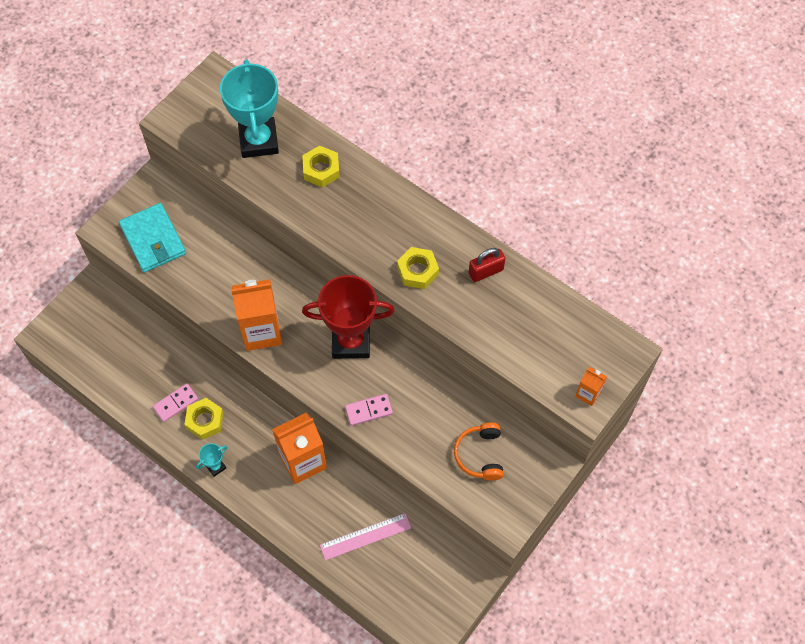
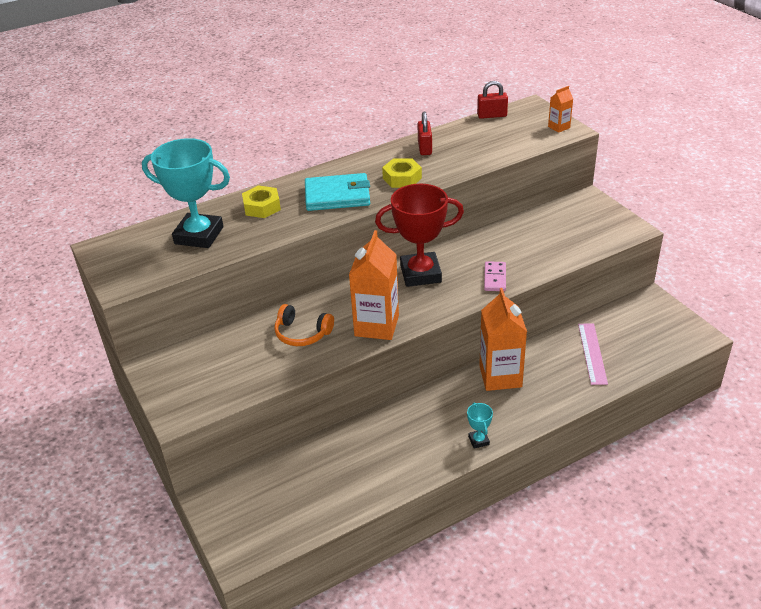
camera: 65 degrees left, 25 degrees down
turquoise wallet [119,203,186,272] -> turquoise wallet moved to [305,173,370,211]
pink domino [153,383,198,422] -> none
yellow nut [184,398,224,440] -> none
red trophy [302,275,395,359] -> red trophy turned 60 degrees clockwise [375,184,464,287]
orange headphones [454,423,504,481] -> orange headphones moved to [274,304,334,346]
none -> red padlock [477,81,508,119]

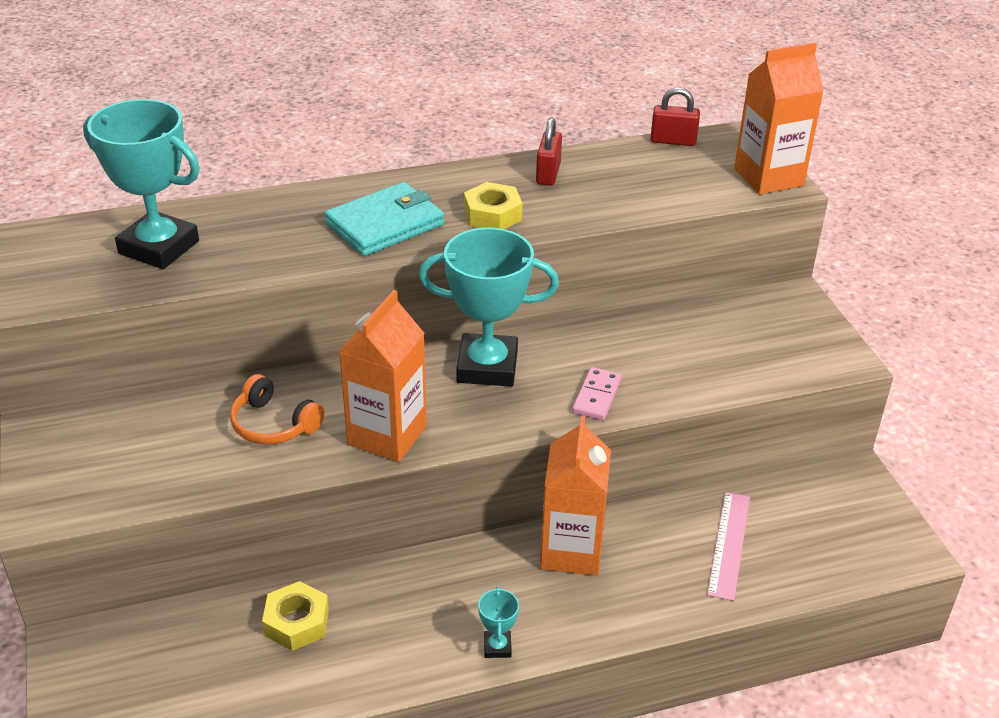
camera: 10 degrees right, 0 degrees up
yellow nut [242,185,281,218] -> yellow nut moved to [262,581,329,651]
turquoise wallet [305,173,370,211] -> turquoise wallet turned 45 degrees counterclockwise [324,182,444,256]
red trophy [375,184,464,287] -> turquoise trophy [419,228,559,387]
orange carton [548,86,573,133] -> orange carton [734,43,824,195], size x2.07

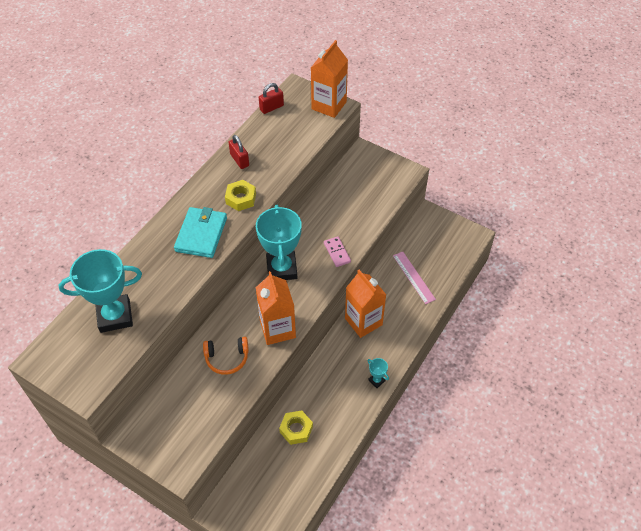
camera: 40 degrees left, 15 degrees up
turquoise trophy [419,228,559,387] -> turquoise trophy turned 60 degrees counterclockwise [256,205,302,280]

